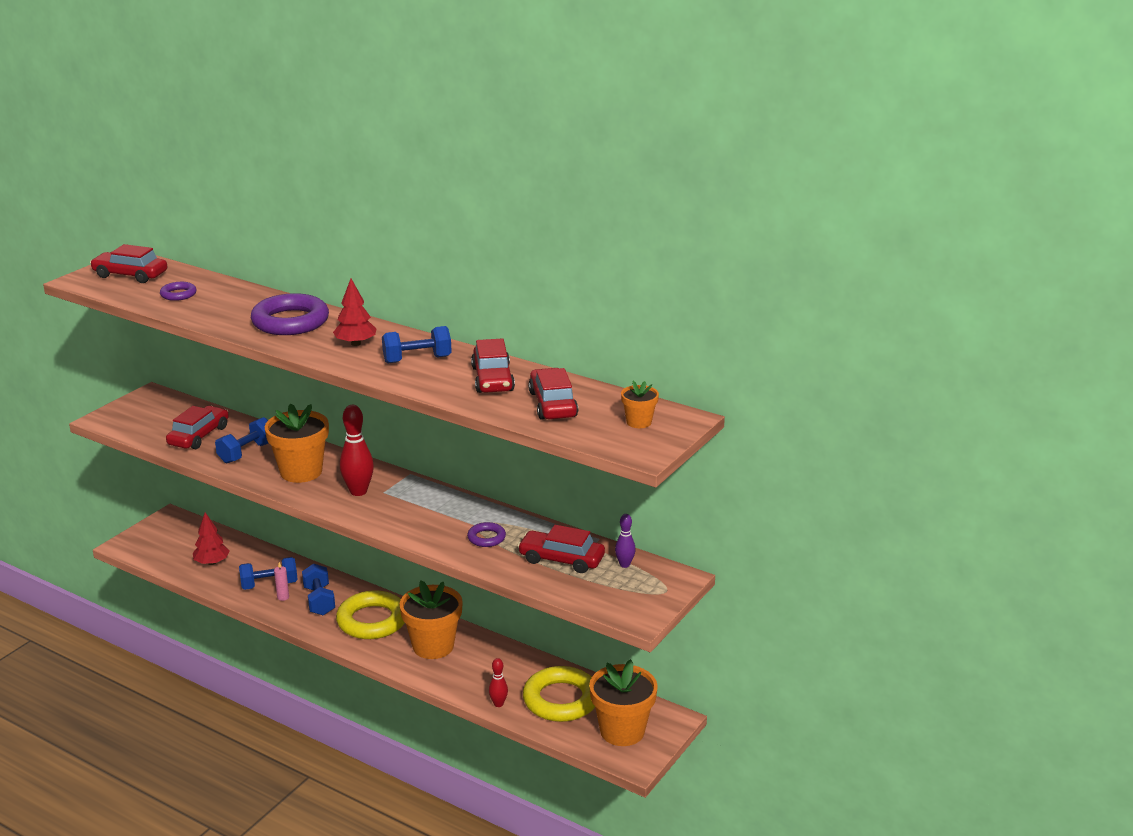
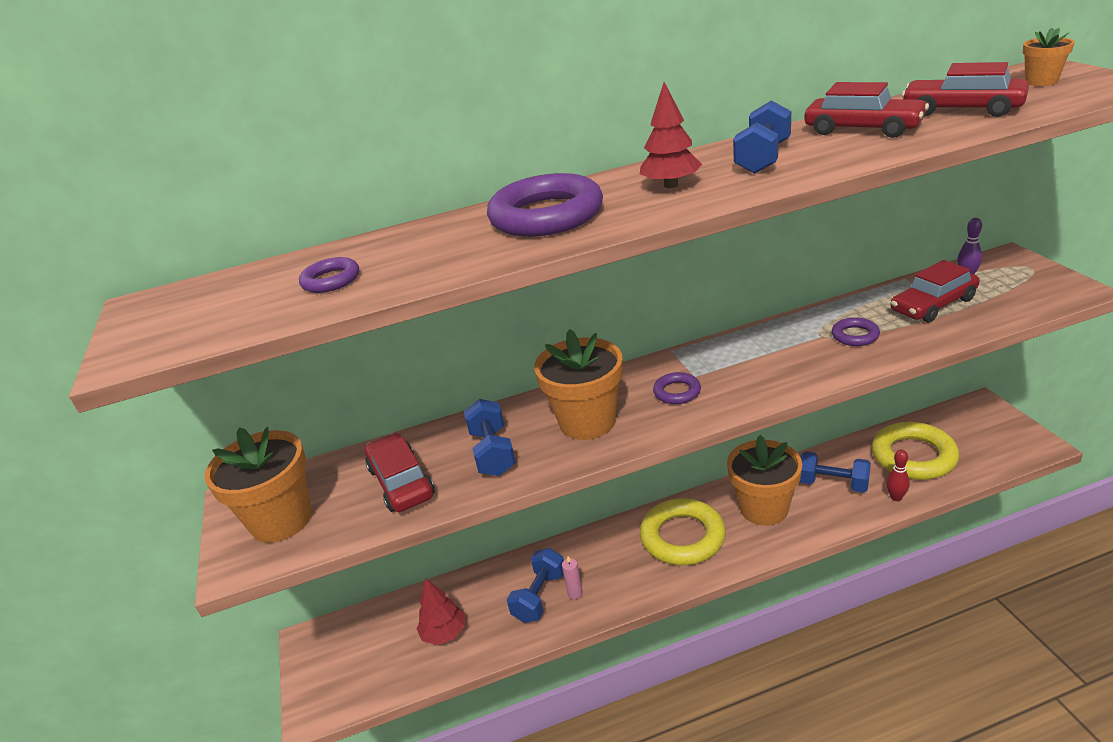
camera: 45 degrees left, 5 degrees up
red car [90,244,168,283] -> none
blue dumbbell [302,564,335,615] -> blue dumbbell moved to [799,451,871,492]
red bowling pin [340,405,374,496] -> purple ring [653,372,701,404]
orange flower pot [589,659,658,746] -> orange flower pot moved to [205,427,312,543]

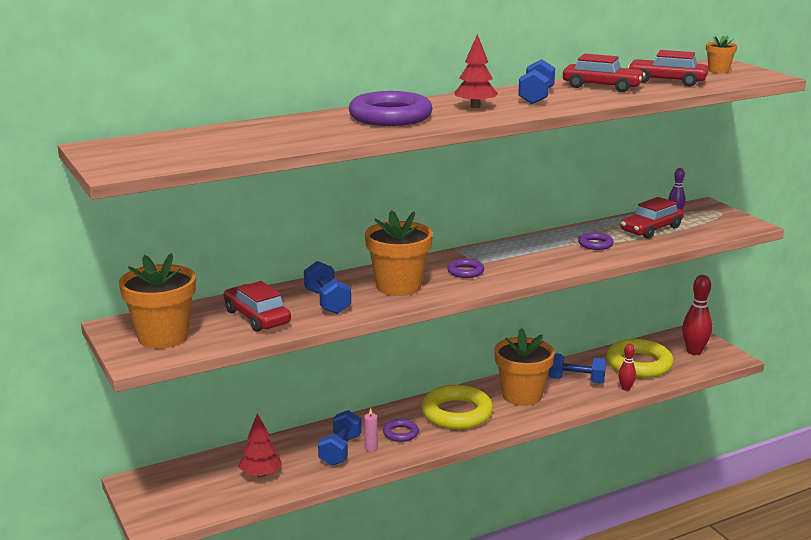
camera: 15 degrees left, 10 degrees down
purple ring [299,257,359,293] -> purple ring moved to [383,419,419,442]
none -> red bowling pin [682,275,712,355]

